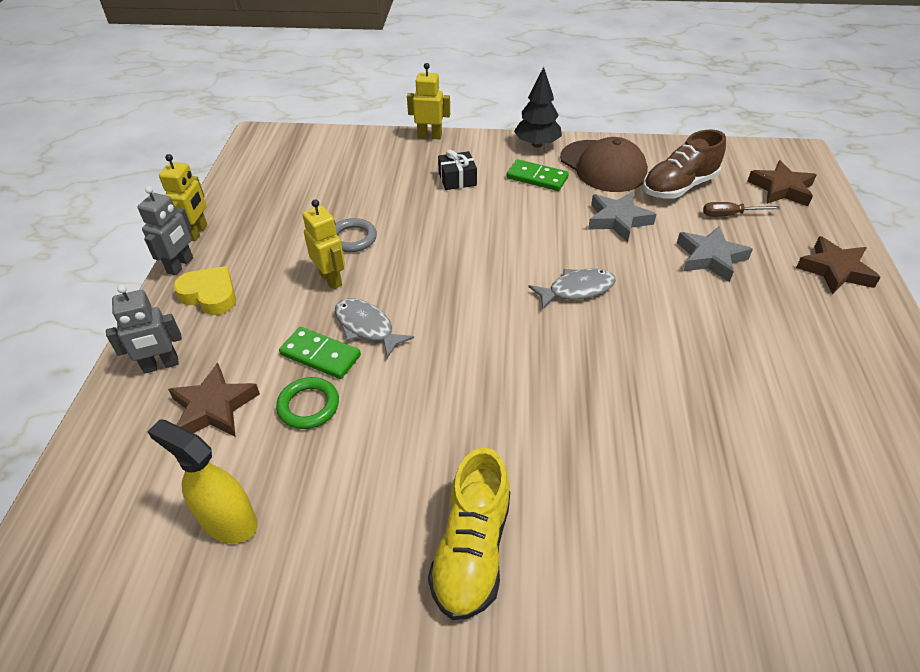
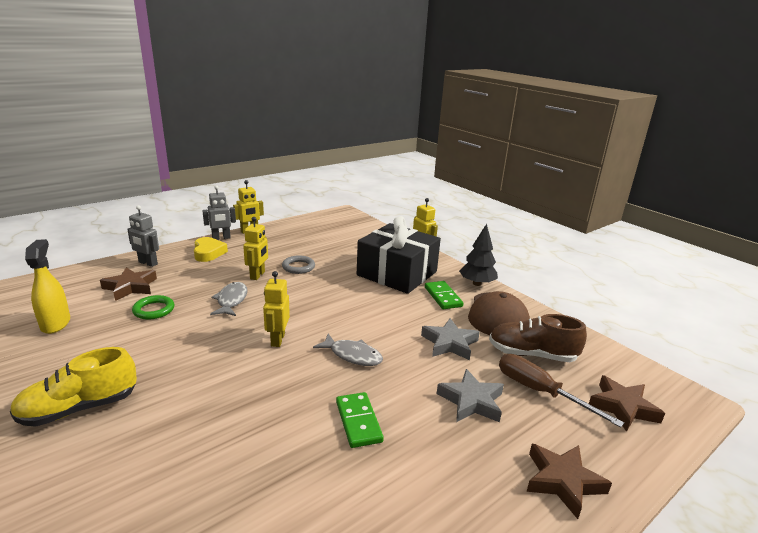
camera: 45 degrees right, 20 degrees down
green domino [279,327,361,379] -> green domino moved to [336,392,384,448]
black gift [438,150,477,190] -> black gift [357,216,441,294], size x2.49
brown screwdriver [703,202,781,217] -> brown screwdriver [499,354,624,428], size x1.69
none -> yellow robot [263,271,290,347]

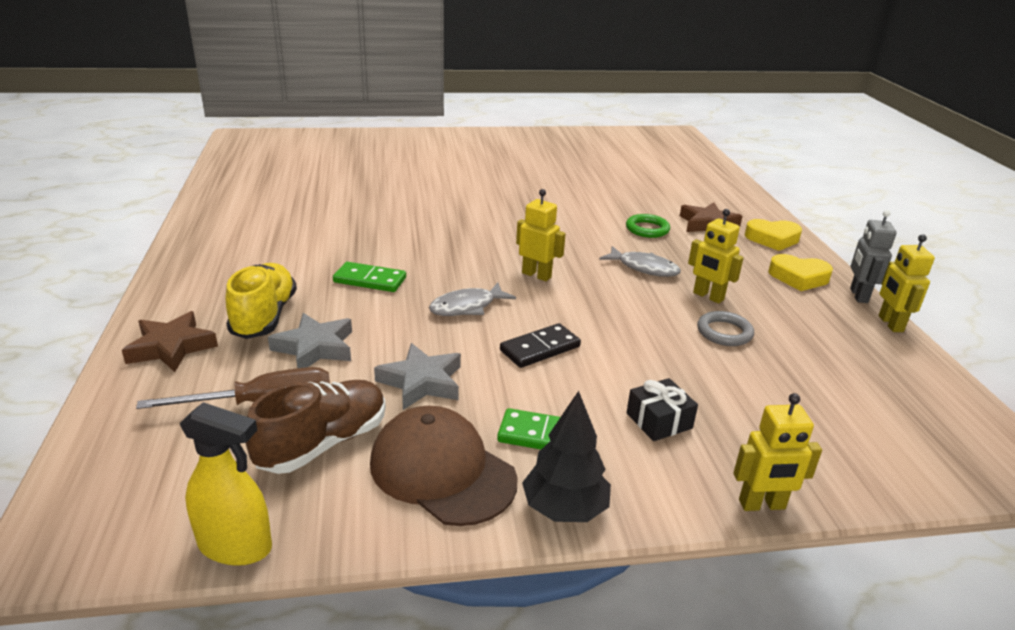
camera: 120 degrees right, 5 degrees up
yellow shoe [10,347,137,427] -> yellow shoe moved to [226,263,297,339]
yellow spray bottle [25,239,70,334] -> yellow spray bottle moved to [180,402,272,566]
grey robot [127,205,159,267] -> yellow heart [745,219,802,251]
black gift [357,216,441,294] -> black gift [627,378,698,441], size x0.40
brown star [589,375,665,432] -> none
none -> black domino [500,323,581,368]

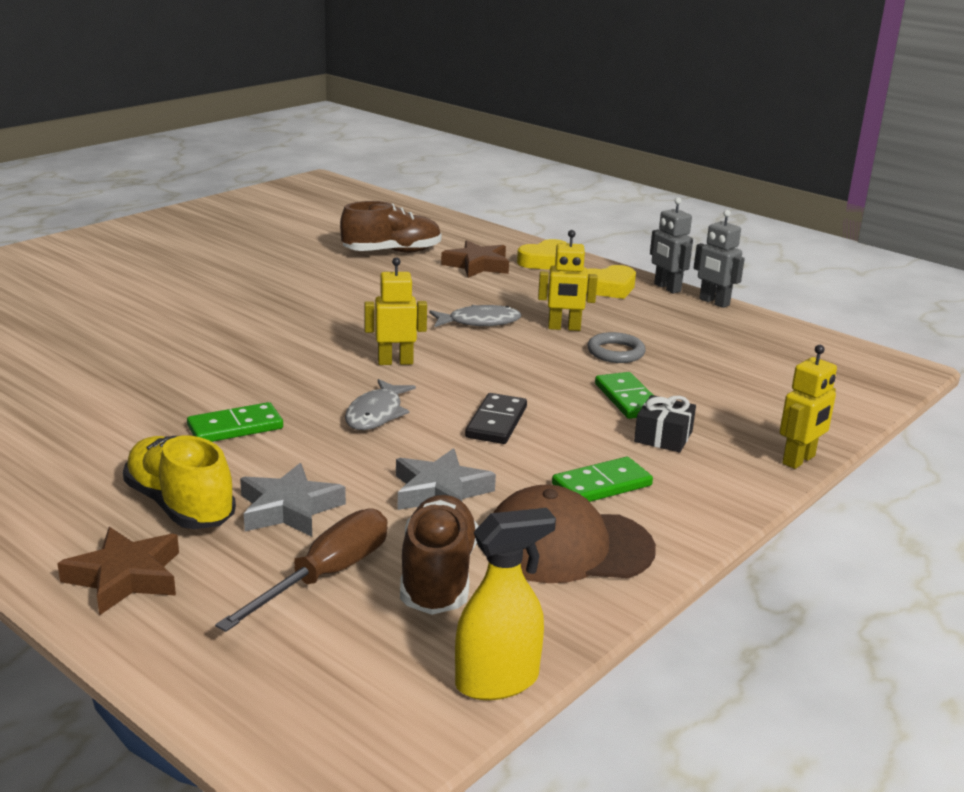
camera: 40 degrees left, 5 degrees down
black tree [522,391,611,522] -> none
green ring [626,214,670,238] -> none
yellow robot [879,234,935,332] -> grey robot [694,210,745,308]
none -> brown shoe [340,201,441,253]
none -> green domino [595,372,653,419]

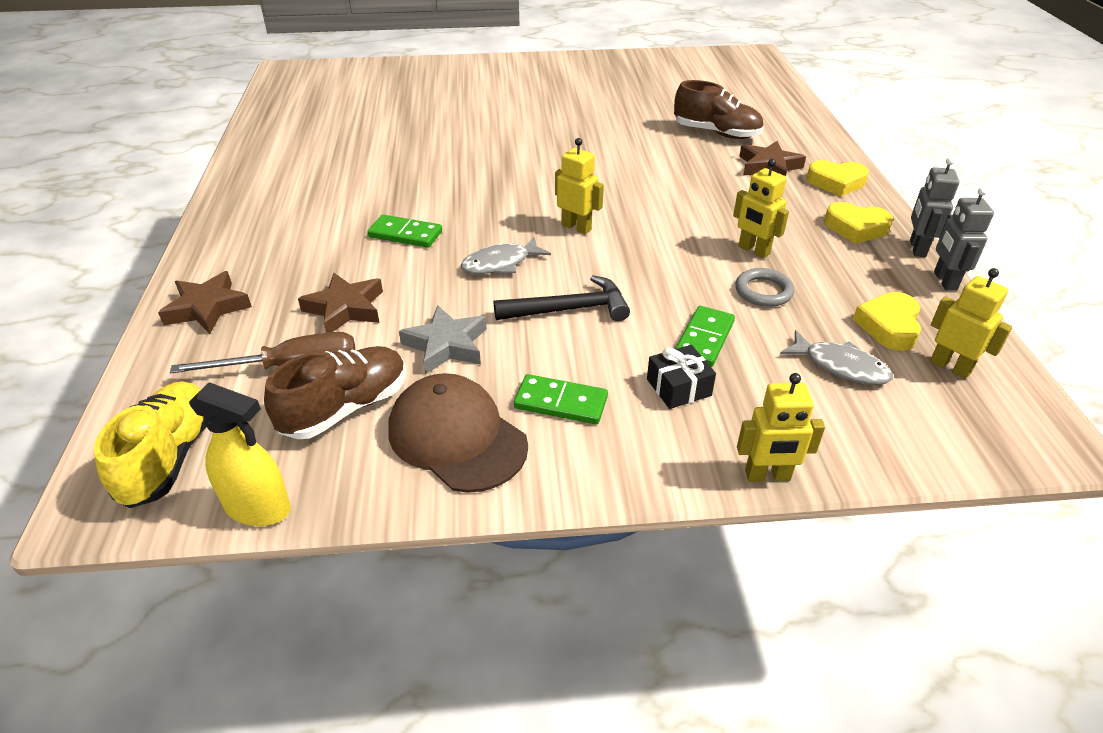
camera: 45 degrees right, 15 degrees up
yellow shoe [123,436,236,529] -> yellow shoe moved to [94,381,207,508]
grey star [240,463,346,537] -> brown star [298,273,383,333]
grey fish [429,305,521,327] -> grey fish moved to [780,330,893,385]
black domino [465,393,527,444] -> black hammer [494,275,630,321]
none -> yellow heart [853,292,921,351]
none -> yellow robot [930,268,1012,379]

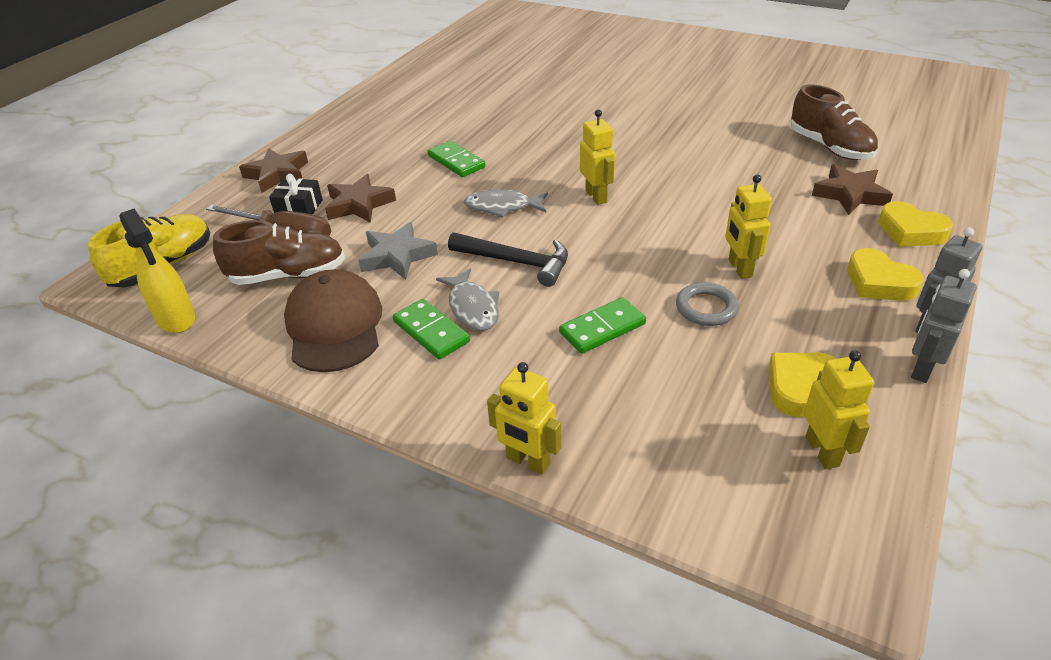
camera: 35 degrees right, 0 degrees up
black gift [647,345,716,409] -> black gift moved to [269,174,323,215]
grey fish [780,330,893,385] -> grey fish moved to [436,268,499,331]

